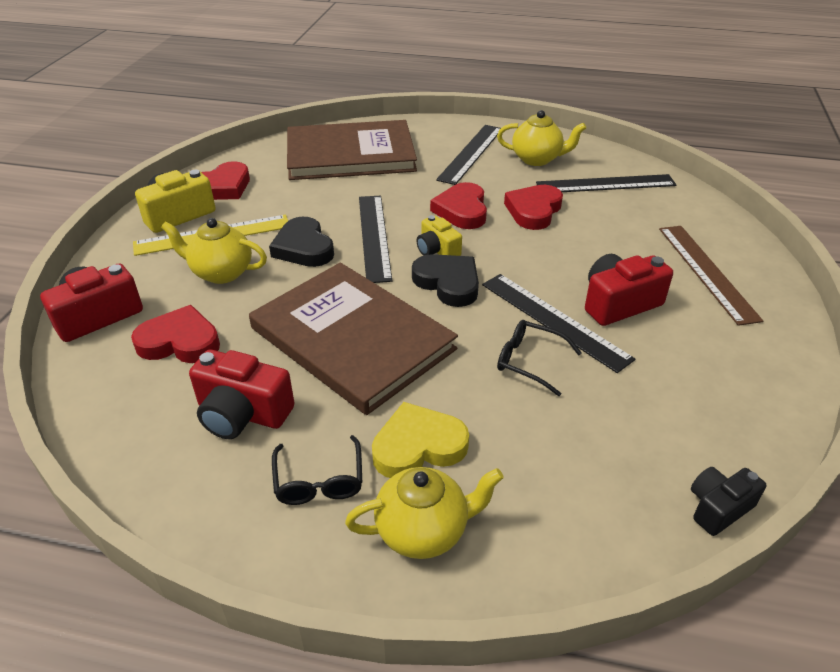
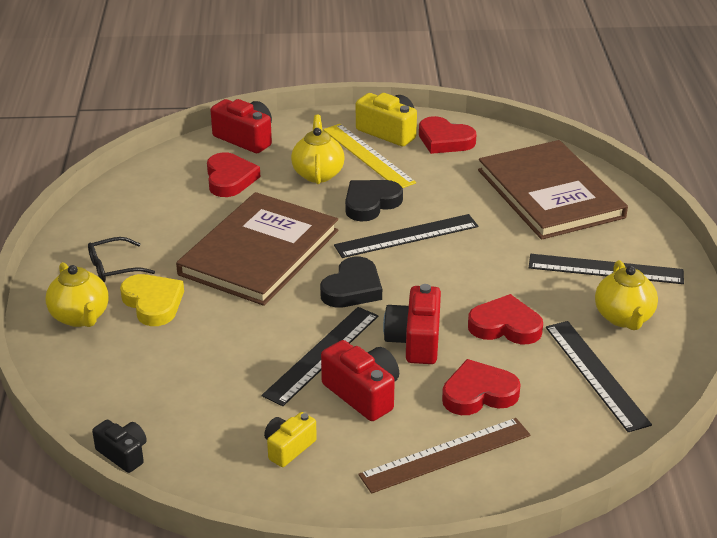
camera: 75 degrees right, 5 degrees down
red camera [189,350,294,439] -> red camera moved to [383,284,441,364]
yellow camera [417,215,462,256] -> yellow camera moved to [264,412,317,467]
red heart [430,182,487,229] -> red heart moved to [442,359,521,415]
black glasses [497,320,582,396] -> none

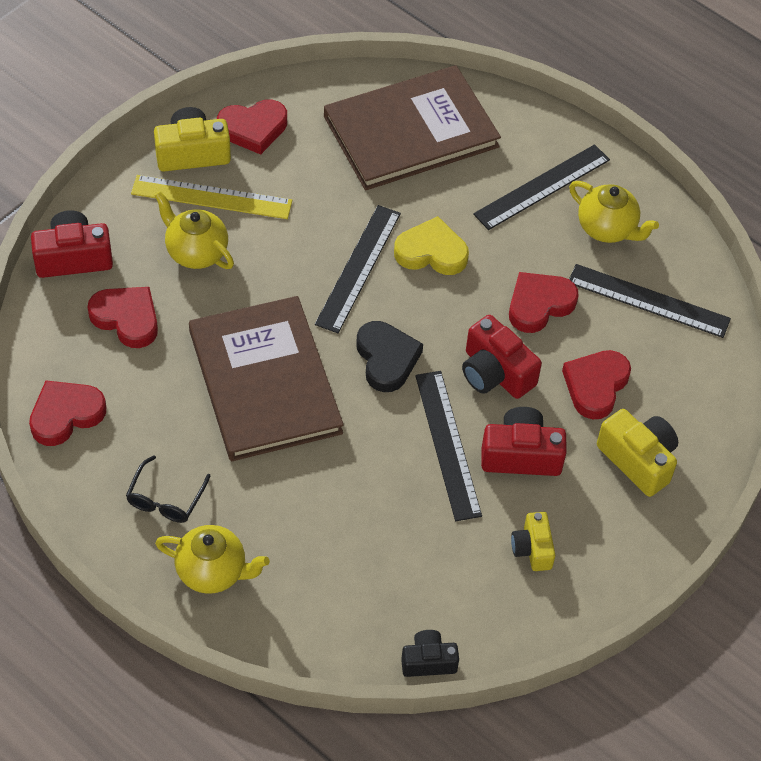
camera: 50 degrees left, 20 degrees up
yellow heart [120,274,184,326] -> yellow heart moved to [394,216,469,275]
black heart [345,180,403,221] -> none
brown ruler [358,418,531,494] -> yellow camera [597,409,678,497]
brown book [478,140,628,240] -> brown book turned 45 degrees counterclockwise [324,65,501,190]
none -> red heart [29,380,106,446]

